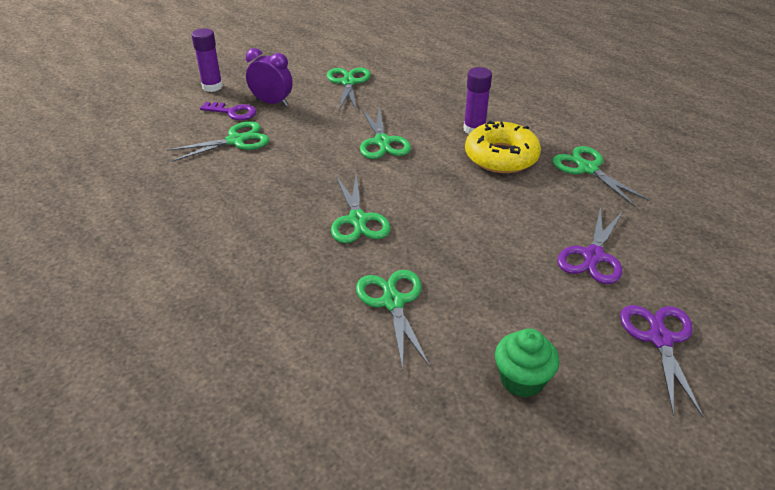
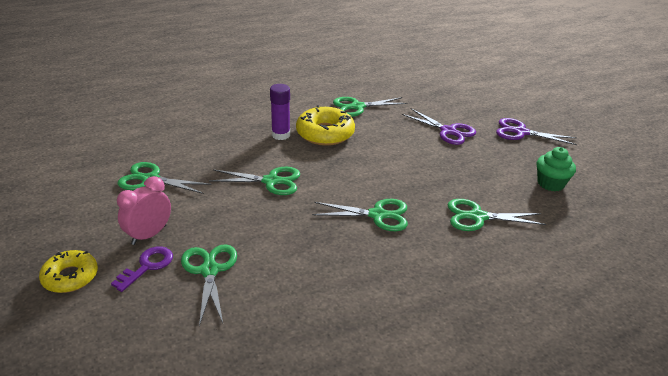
camera: 75 degrees left, 5 degrees down
purple glue stick [191,28,223,92] -> yellow donut [39,250,98,293]
purple clock [246,48,293,106] -> pink clock [117,176,171,245]

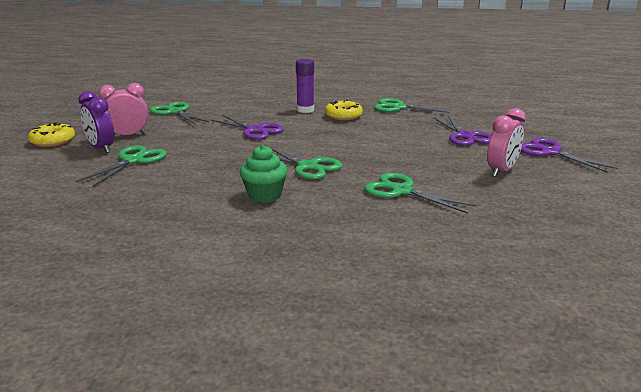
camera: 35 degrees right, 10 degrees down
purple key [111,246,173,292] -> purple clock [78,91,114,153]
green scissors [209,167,300,195] -> purple scissors [211,115,284,140]
yellow donut [296,105,355,146] -> yellow donut [325,100,363,120], size x0.66
green cupcake [536,147,576,192] -> green cupcake moved to [240,145,288,203]
none -> pink clock [487,108,526,177]

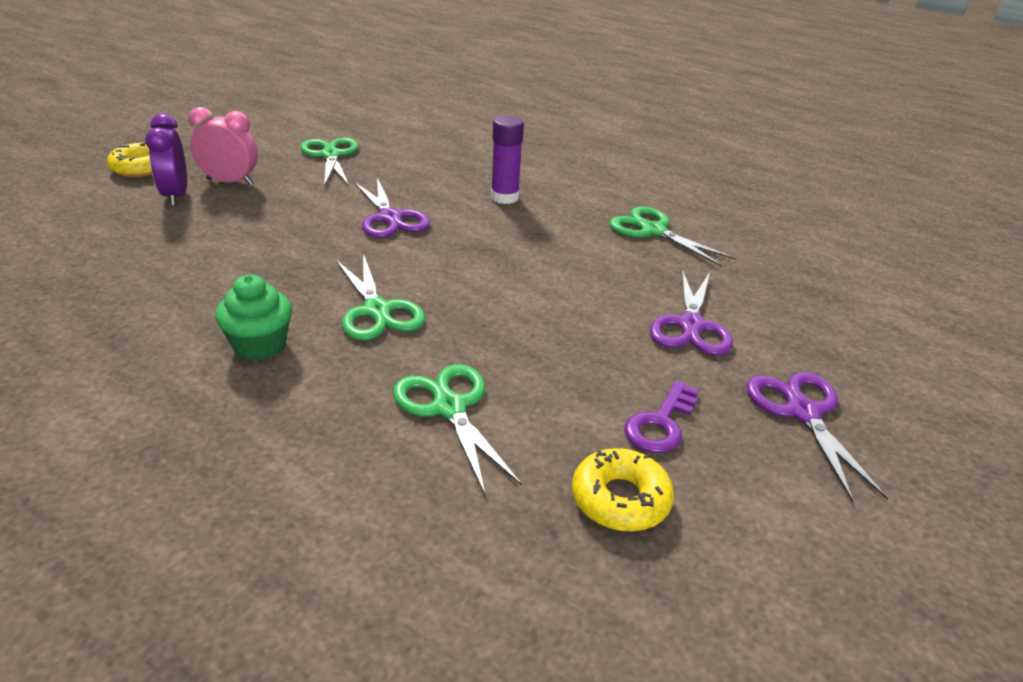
camera: 25 degrees right, 10 degrees up
green scissors [76,145,167,187] -> none
yellow donut [325,100,363,120] -> yellow donut moved to [572,448,674,532]
pink clock [487,108,526,177] -> purple key [624,381,699,453]

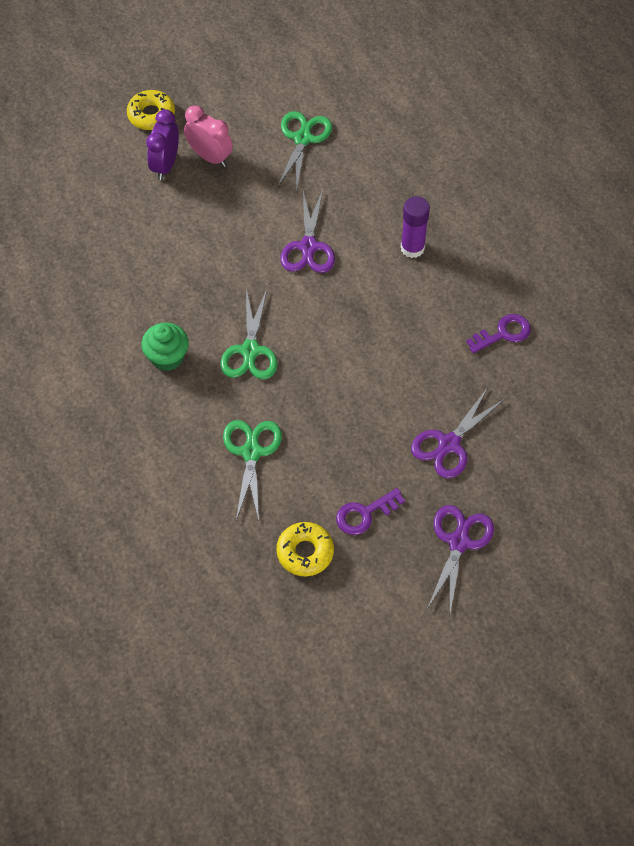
camera: 30 degrees right, 25 degrees up
green scissors [609,206,736,267] -> purple key [466,314,531,353]

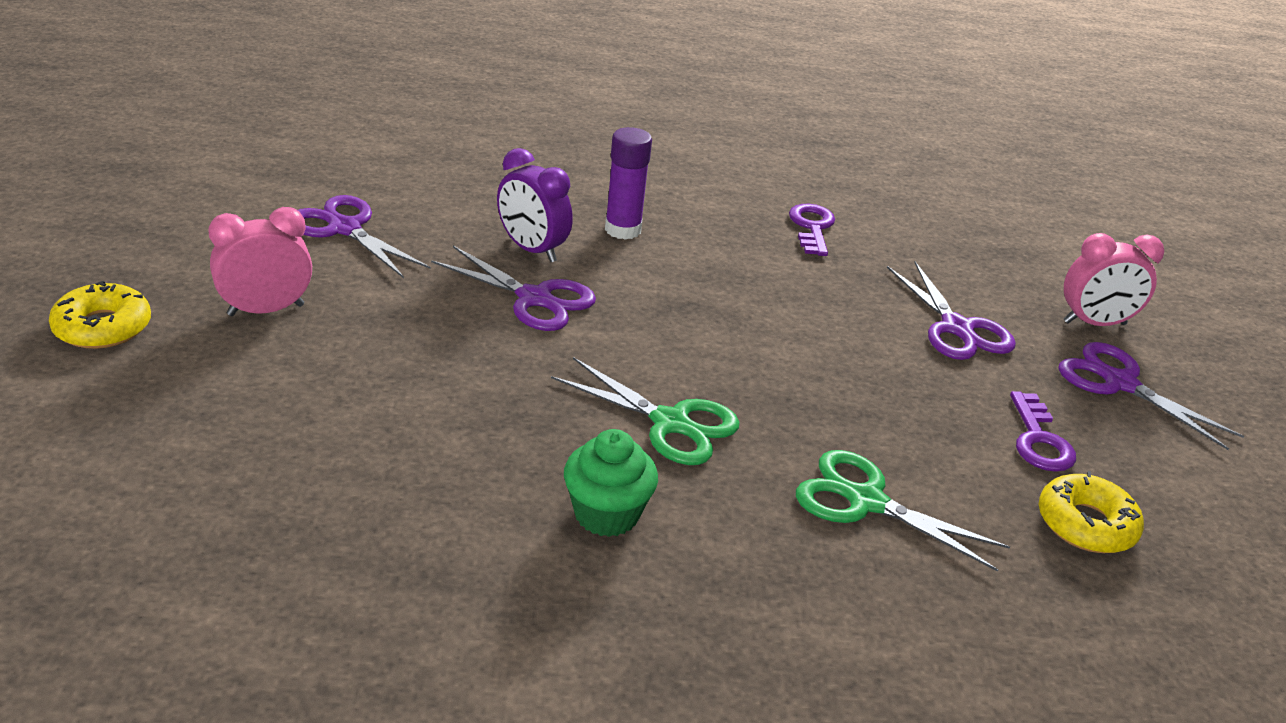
camera: 65 degrees left, 25 degrees down
purple clock [146,109,179,180] -> purple clock moved to [497,148,573,262]
green scissors [277,111,332,188] -> purple scissors [298,195,431,278]
none -> pink clock [1064,233,1164,326]

